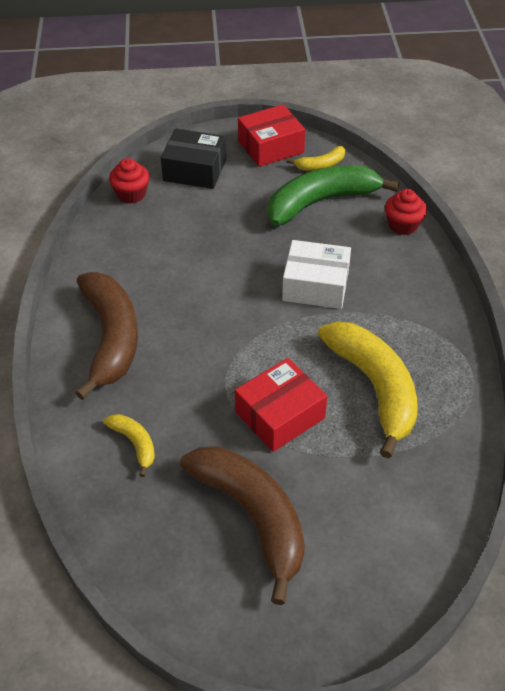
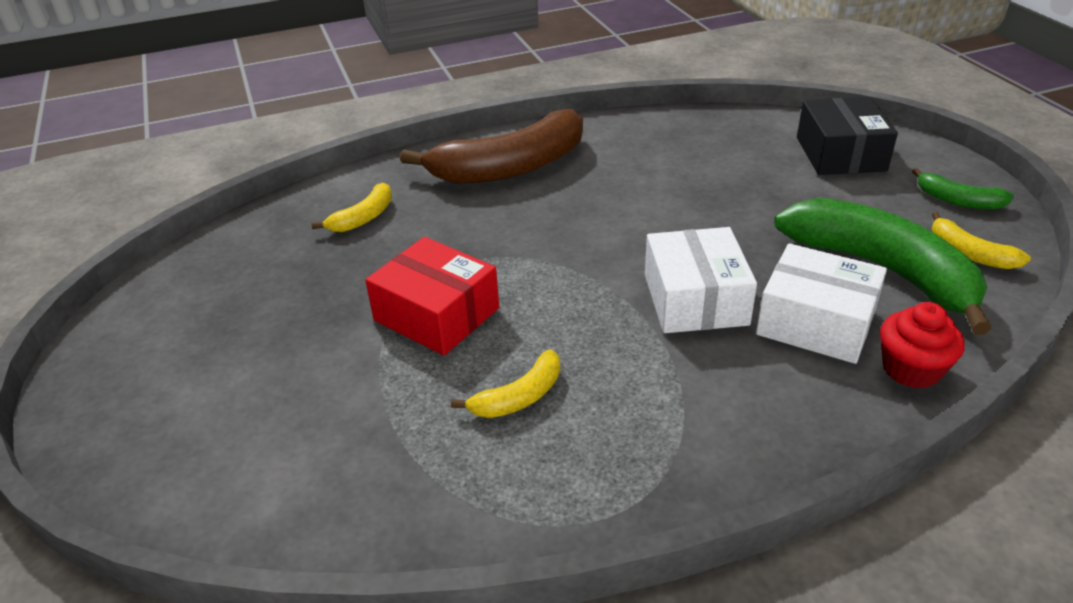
camera: 75 degrees right, 10 degrees down
red cupcake [109,158,150,203] -> none
brown banana [181,446,305,605] -> none
red box [238,104,305,167] -> green banana [912,168,1014,209]
yellow banana [318,321,418,458] -> yellow banana [451,349,560,418], size x0.46
none -> white box [756,243,887,364]

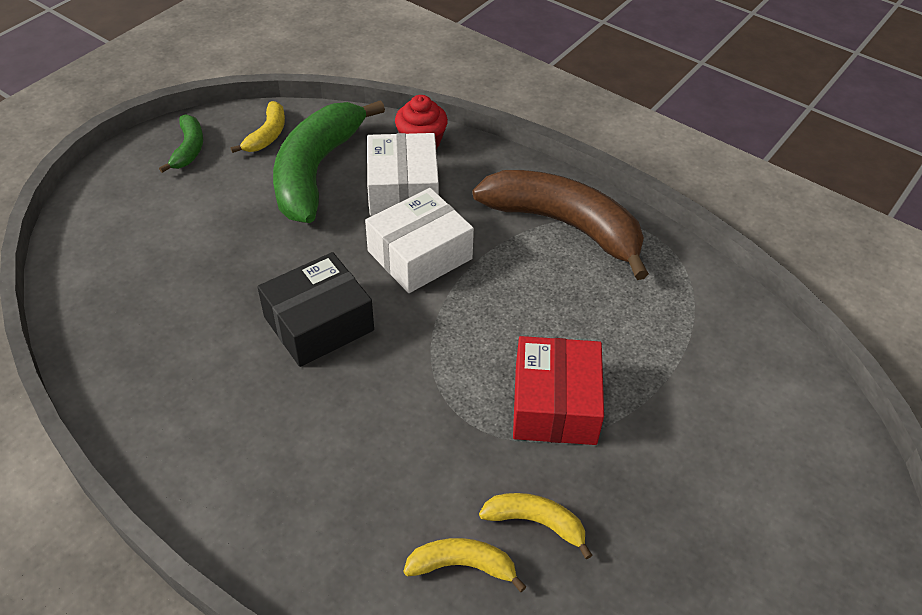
camera: 125 degrees left, 10 degrees up
brown banana [400,109,583,184] -> brown banana moved to [473,170,649,280]
yellow banana [451,349,560,418] -> yellow banana moved to [479,493,592,559]
black box [797,97,898,175] -> black box moved to [257,252,374,367]

